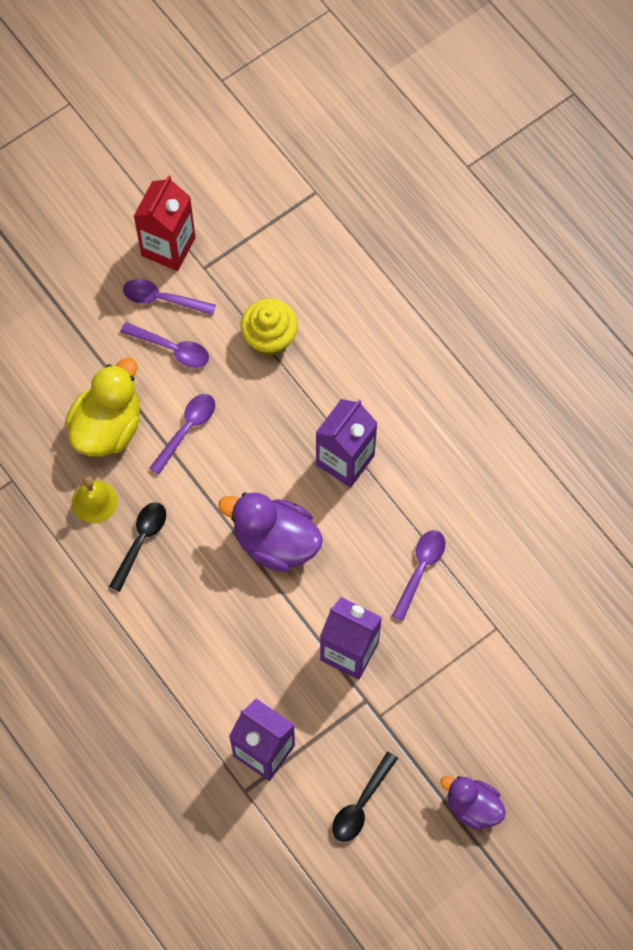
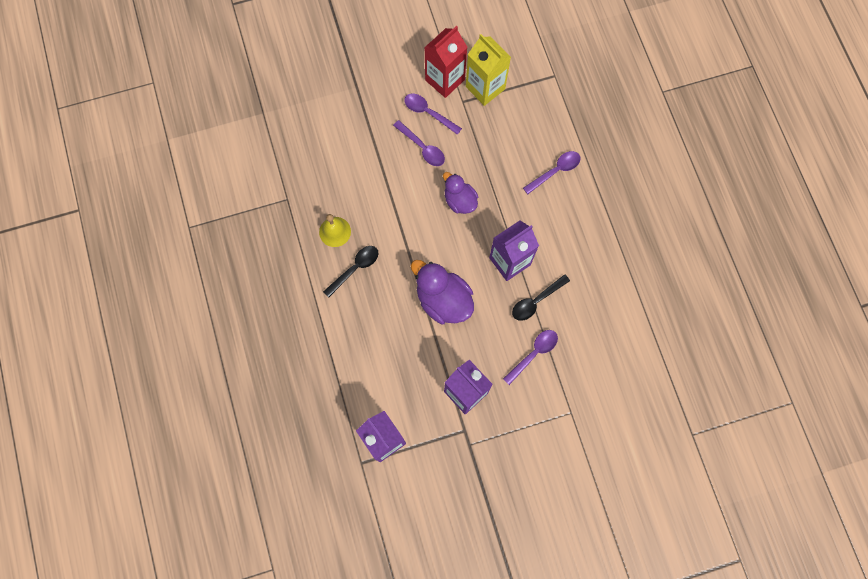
camera: 20 degrees right, 5 degrees up
yellow duck [65,358,140,457] -> none
purple spoon [150,394,215,475] -> purple spoon moved to [523,151,581,194]
yellow cupcake [241,299,298,356] -> none
black spoon [332,752,398,842] -> black spoon moved to [512,274,570,321]
purple duck [440,776,506,830] -> purple duck moved to [443,172,478,214]
none -> yellow carton [466,34,511,106]

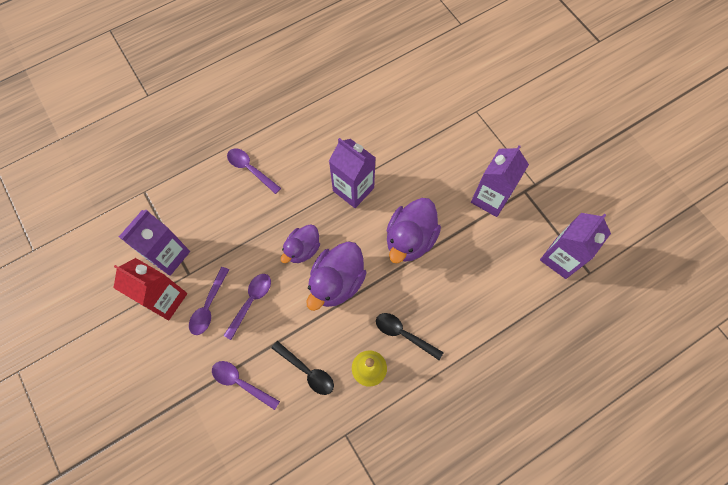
camera: 105 degrees left, 5 degrees down
yellow carton [466,34,511,106] -> purple carton [119,210,190,276]
purple spoon [503,330,558,385] -> purple spoon moved to [212,361,280,410]
black spoon [512,274,570,321] -> black spoon moved to [271,341,334,395]
none -> purple duck [306,242,367,311]

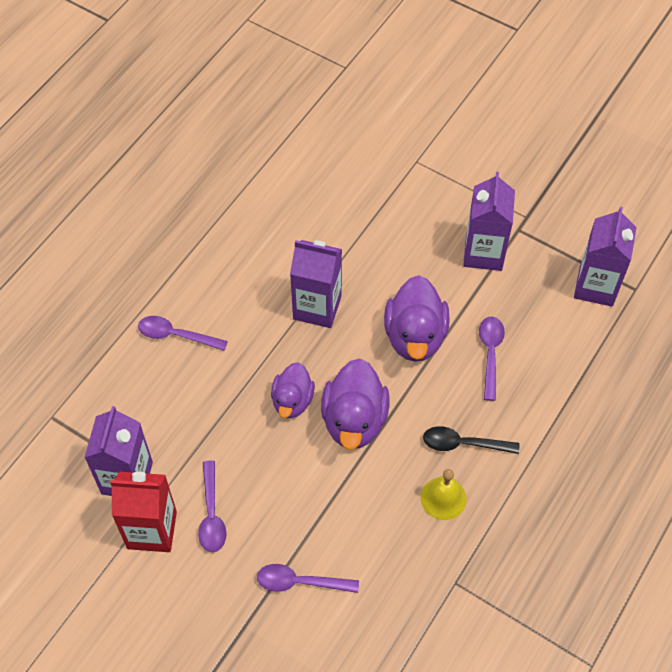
camera: 25 degrees left, 10 degrees down
purple spoon [223,274,271,340] -> purple spoon moved to [479,317,505,401]
black spoon [271,341,334,395] -> none

